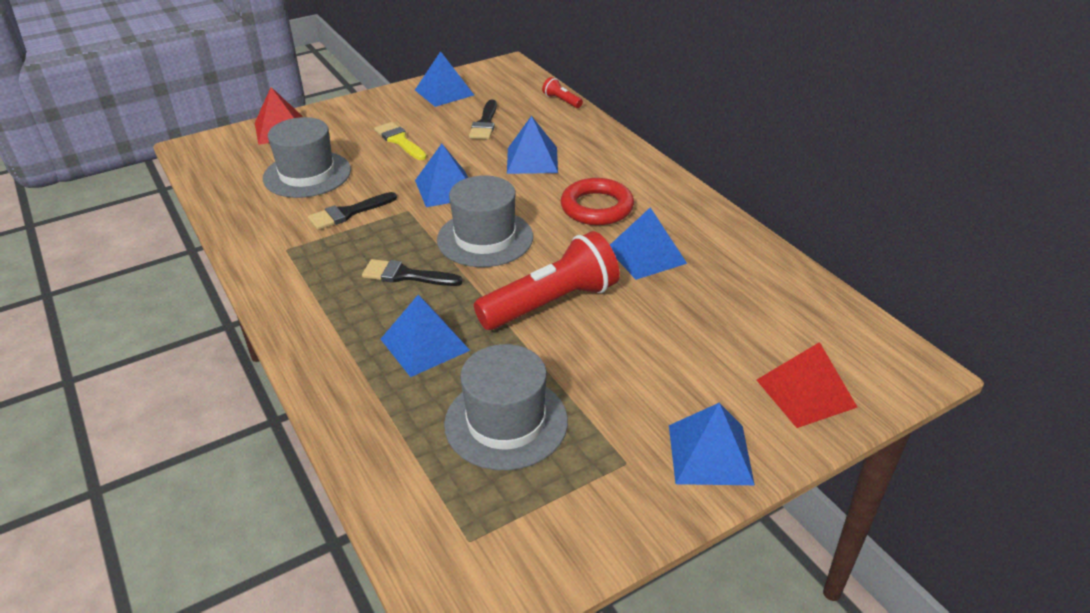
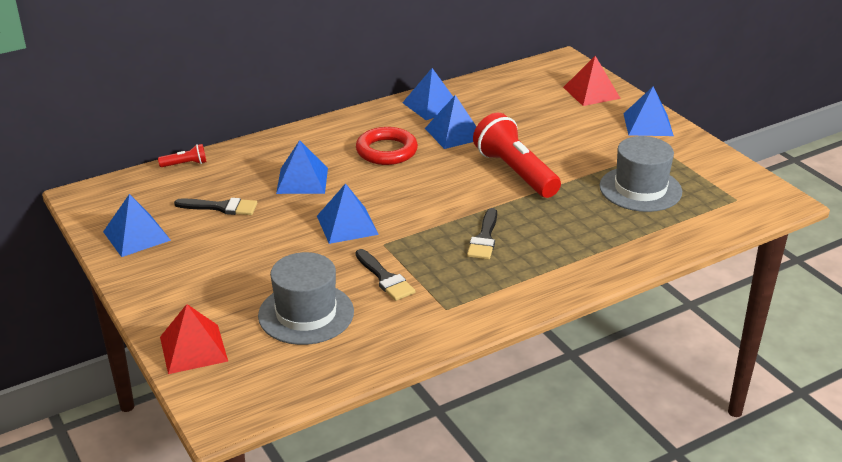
camera: 90 degrees left, 5 degrees down
yellow brush [374,122,427,160] -> none
blue pyramid [380,295,470,377] -> blue pyramid moved to [402,68,453,120]
grey hat [437,175,533,267] -> none
red flashlight [542,77,583,108] -> red flashlight turned 150 degrees counterclockwise [158,144,207,167]

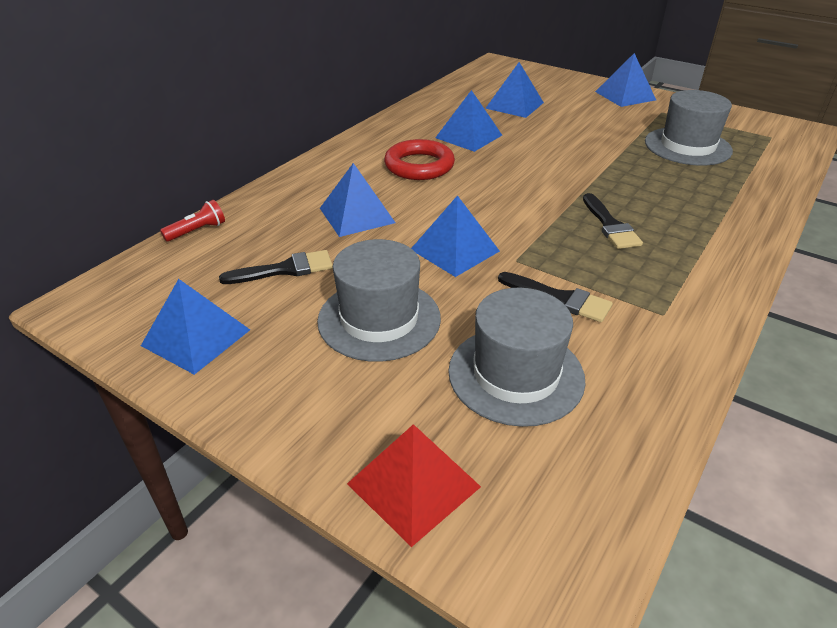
camera: 25 degrees left, 5 degrees up
blue pyramid [402,68,453,120] -> blue pyramid moved to [485,62,544,118]
red flashlight [473,113,561,198] -> none
red pyramid [563,56,621,106] -> none
none -> grey hat [317,239,441,362]

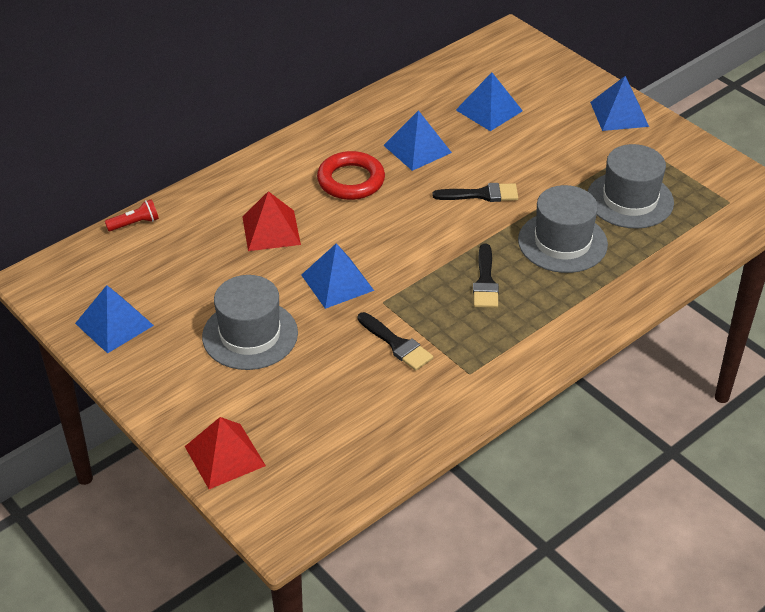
camera: 15 degrees right, 5 degrees up
black brush [219,250,333,284] -> black brush moved to [433,183,518,202]
blue pyramid [320,163,395,237] -> red pyramid [243,191,301,251]
grey hat [448,288,586,427] -> grey hat moved to [518,185,608,273]

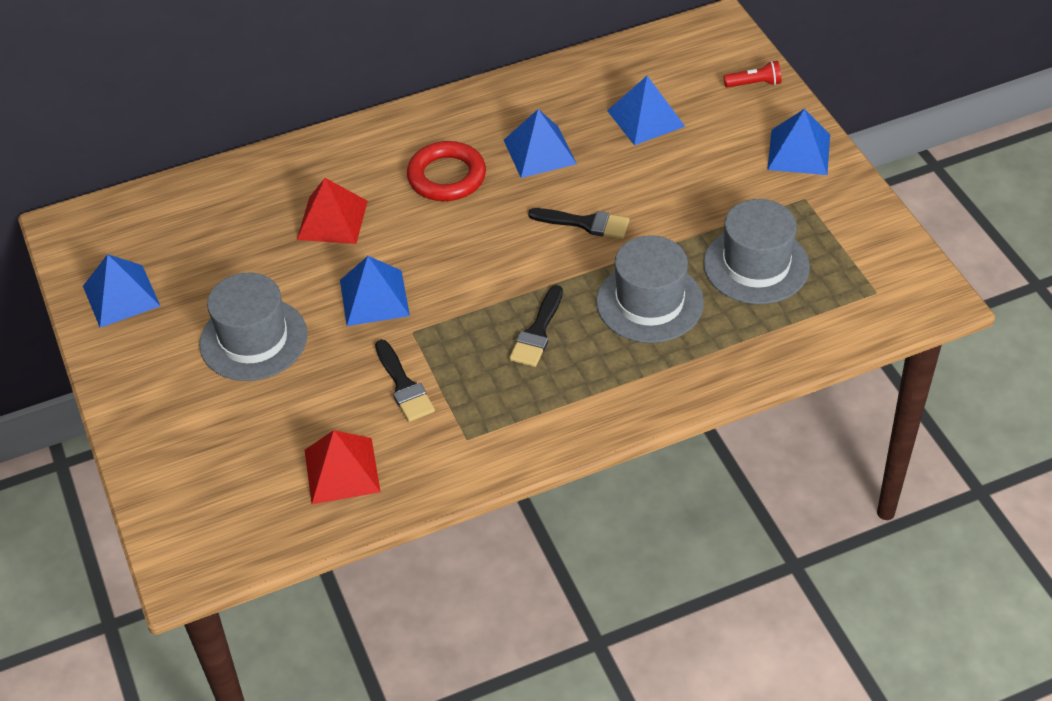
camera: 20 degrees right, 5 degrees up
red flashlight [105,199,159,231] -> red flashlight moved to [724,61,781,88]
red pyramid [185,417,266,489] -> red pyramid moved to [305,430,380,504]

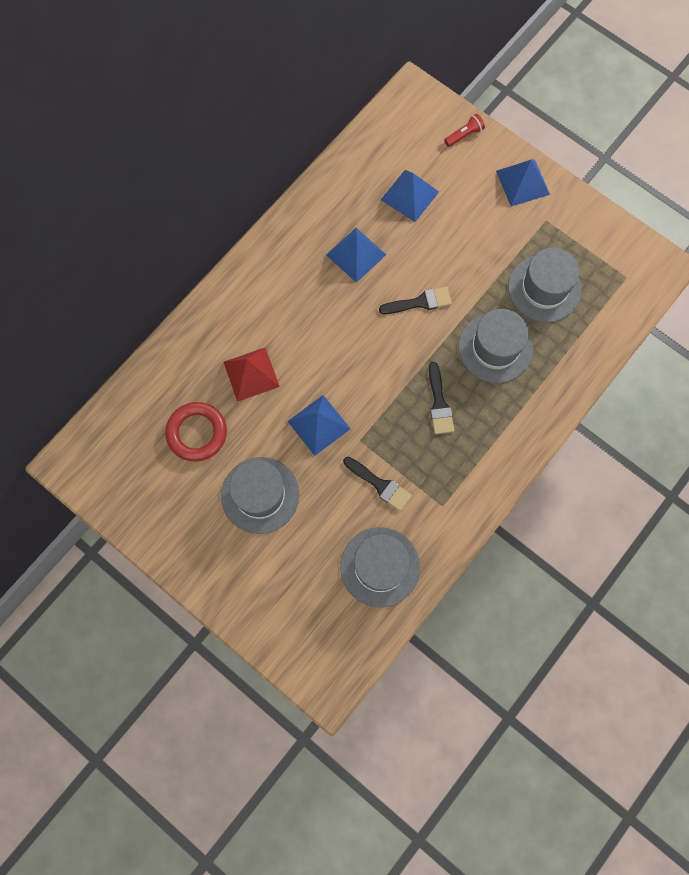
camera: 30 degrees left, 25 degrees up
blue pyramid [83,254,160,328] -> none
red pyramid [305,430,380,504] -> grey hat [340,527,420,608]
red ring [407,141,486,201] -> red ring moved to [165,402,227,461]

